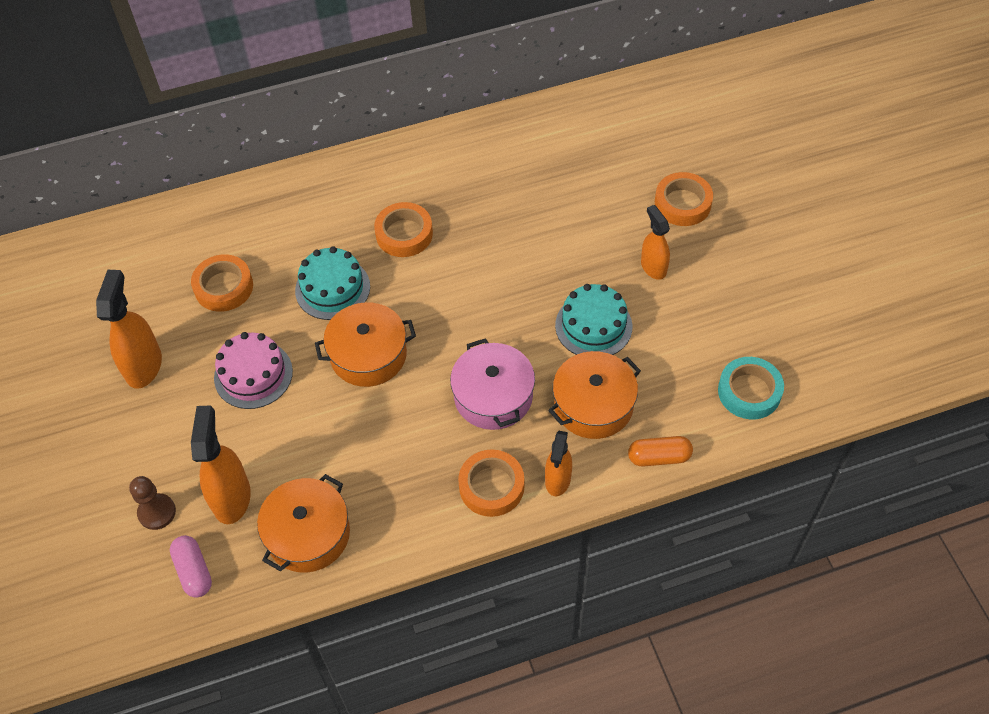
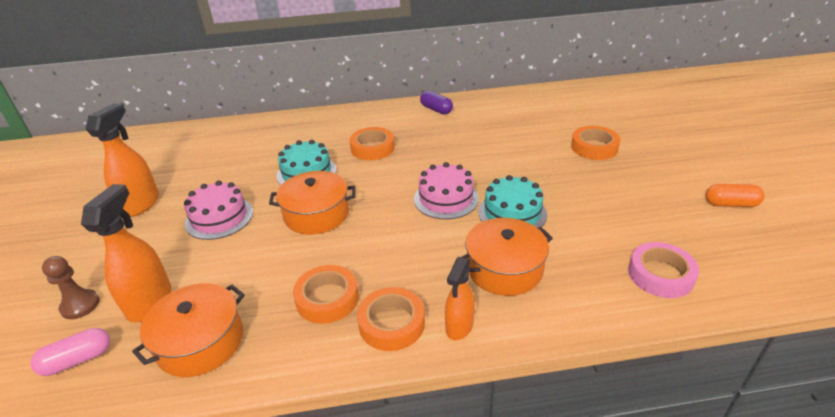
camera: 10 degrees right, 20 degrees down
pink capsule [170,535,212,598] -> pink capsule turned 75 degrees clockwise [31,328,110,376]
orange tape [191,254,253,312] -> orange tape moved to [293,265,359,324]
pink pot [450,338,535,430] -> none
orange capsule [628,436,693,467] -> orange capsule moved to [705,184,765,207]
orange spray bottle [641,205,670,280] -> none
turquoise tape [718,357,784,419] -> pink tape [628,242,699,298]
none -> pink cake [414,162,479,219]
none -> purple capsule [420,91,453,115]

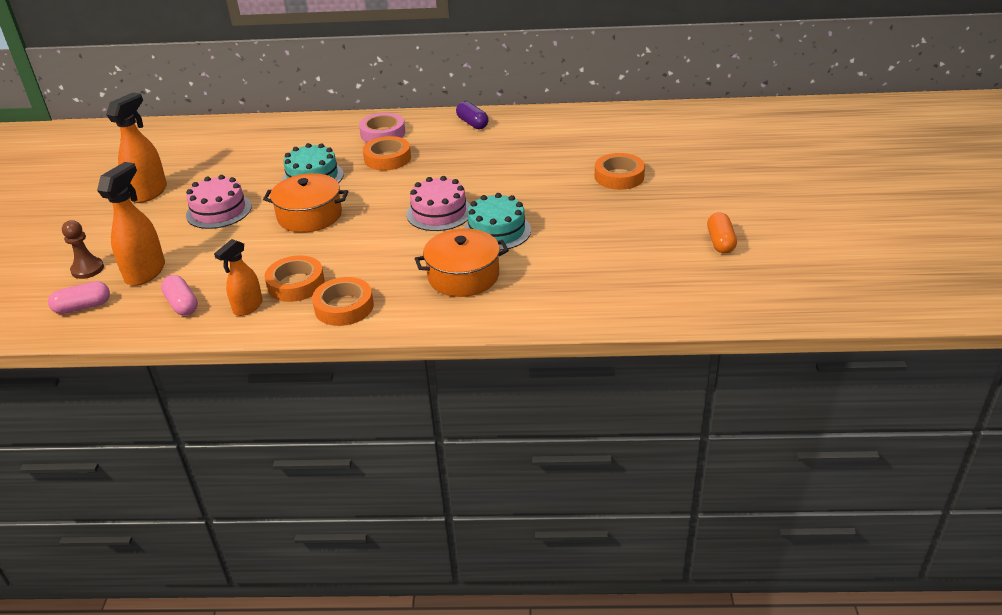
camera: 10 degrees right, 0 degrees up
orange pot [132,283,245,377] -> pink capsule [161,275,198,316]
orange spray bottle [445,257,475,340] -> orange spray bottle moved to [214,239,263,316]
pink tape [628,242,699,298] -> pink tape moved to [359,113,405,142]
orange capsule [705,184,765,207] -> orange capsule turned 75 degrees clockwise [707,212,737,254]

